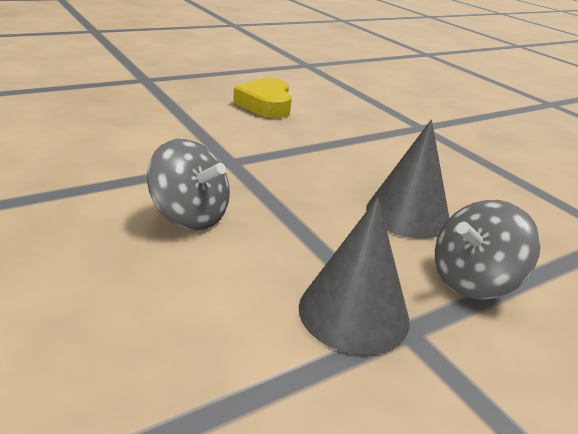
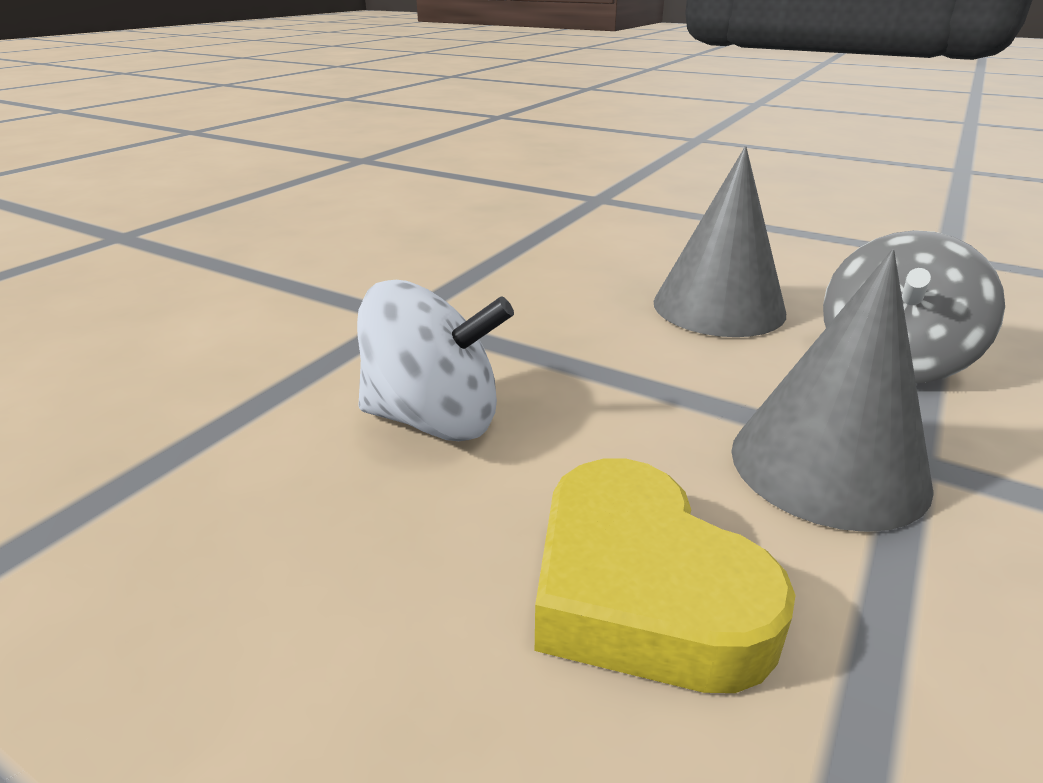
camera: 25 degrees left, 0 degrees up
grey spinning top [147,139,230,230] -> white spinning top [357,280,514,441]
yellow heart [233,78,292,118] -> yellow heart moved to [535,458,796,693]

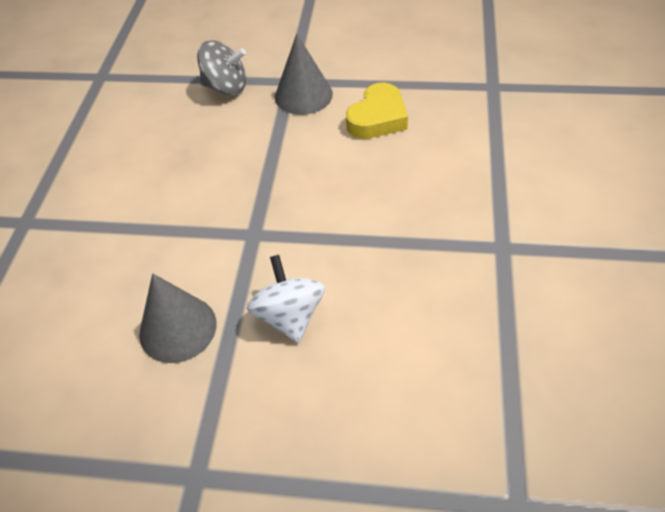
camera: 110 degrees left, 20 degrees up
white spinning top [357,280,514,441] -> white spinning top moved to [247,255,325,343]
grey cone [653,146,786,337] -> grey cone moved to [139,273,217,363]

